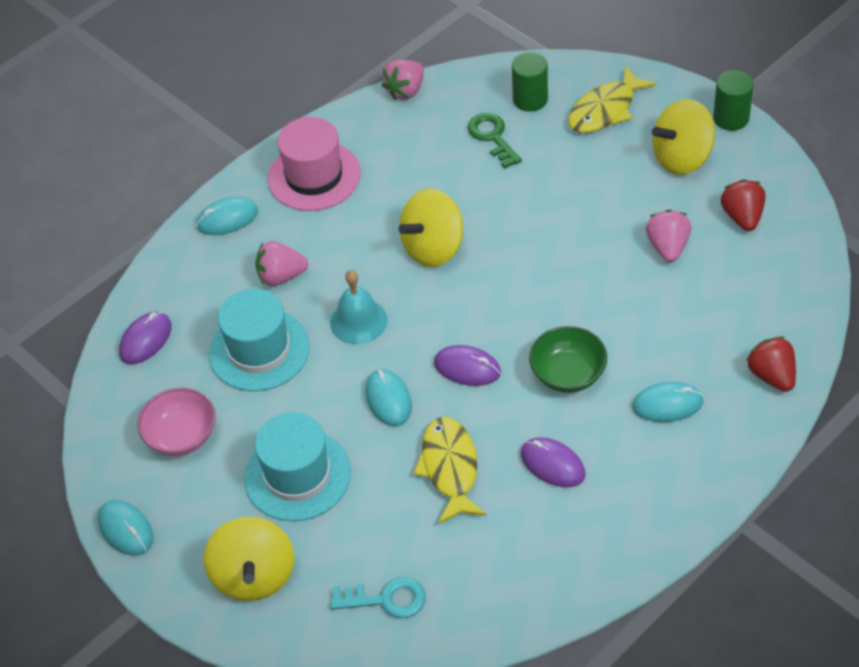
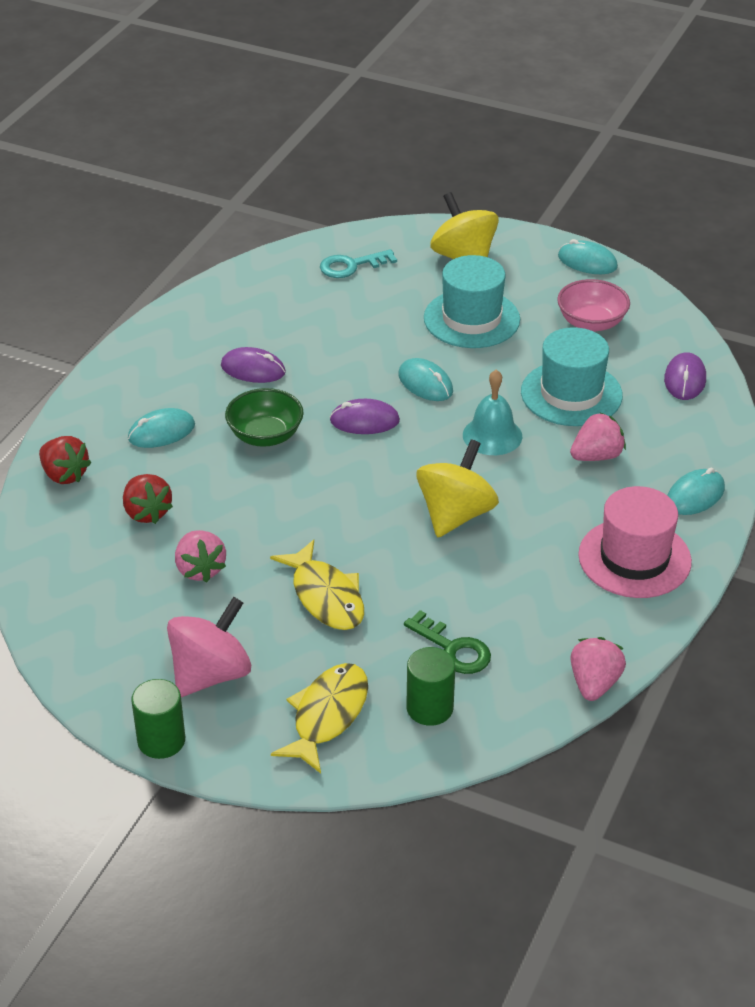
camera: 155 degrees right, 10 degrees down
yellow fish [413,417,486,524] -> yellow fish moved to [270,540,364,630]
yellow spinning top [652,99,715,175] -> pink spinning top [167,597,251,697]
red strawberry [721,179,765,231] -> red strawberry moved to [123,474,173,524]

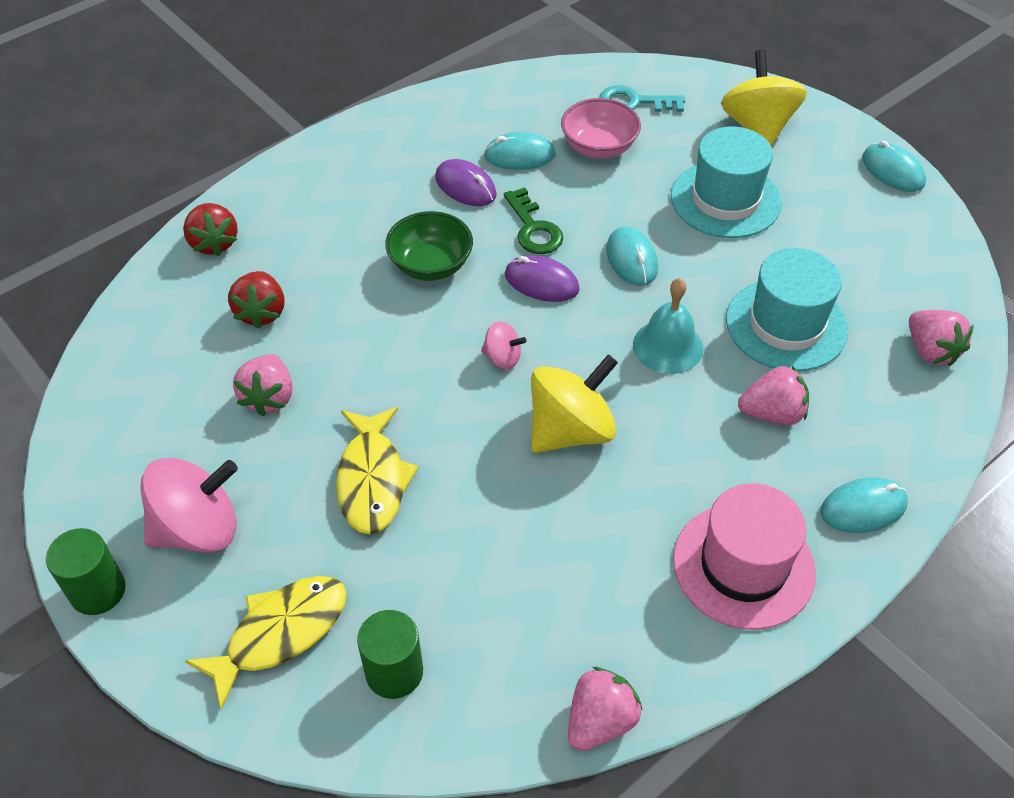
camera: 25 degrees right, 10 degrees up
turquoise mouse [128,408,195,448] -> turquoise mouse moved to [483,132,556,170]
green key [404,610,491,674] -> green key moved to [504,187,563,254]
pink bowl [557,279,630,332] -> pink bowl moved to [561,98,641,159]
purple mouse [664,352,706,400] -> pink strawberry [909,310,974,366]
none -> pink spinning top [481,321,526,370]

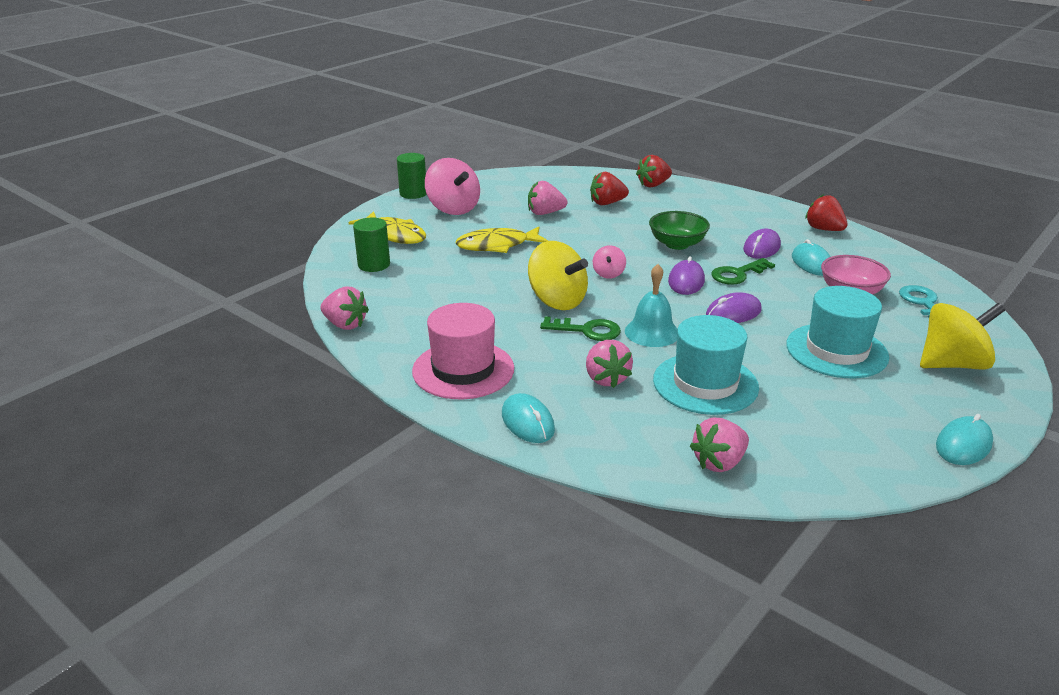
camera: 80 degrees right, 20 degrees down
turquoise mouse [606,226,658,286] -> purple mouse [706,292,762,323]
none -> green key [540,316,621,341]
none -> red strawberry [805,194,848,231]

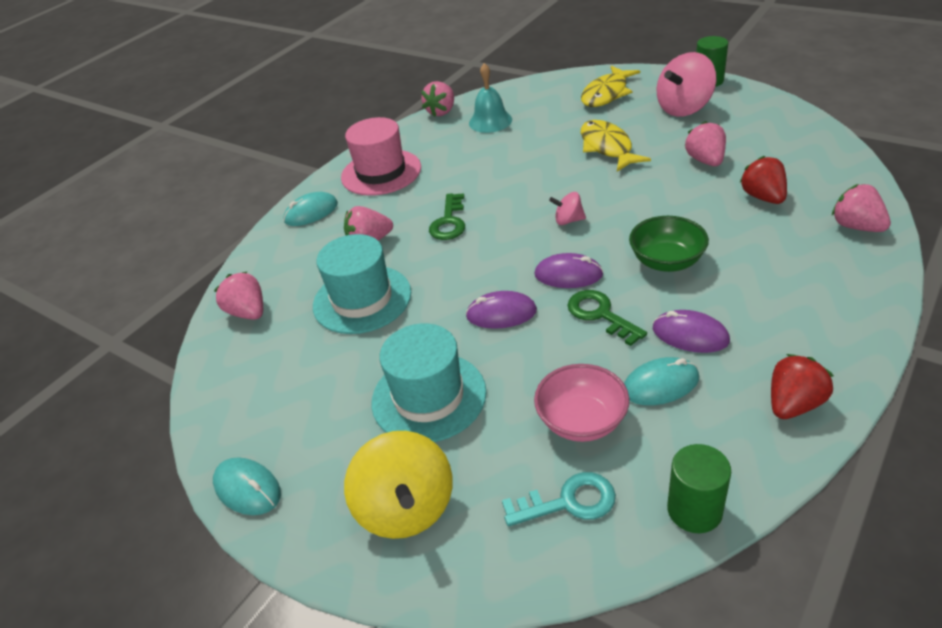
camera: 90 degrees right, 10 degrees up
green cylinder [353,217,390,272] -> green cylinder moved to [667,444,731,533]
yellow spinning top [528,241,588,310] -> none
turquoise bell [625,264,677,347] -> turquoise bell moved to [469,63,512,133]
red strawberry [636,155,672,187] -> pink strawberry [832,184,891,232]
purple mouse [706,292,762,323] -> purple mouse turned 60 degrees counterclockwise [465,291,537,329]

